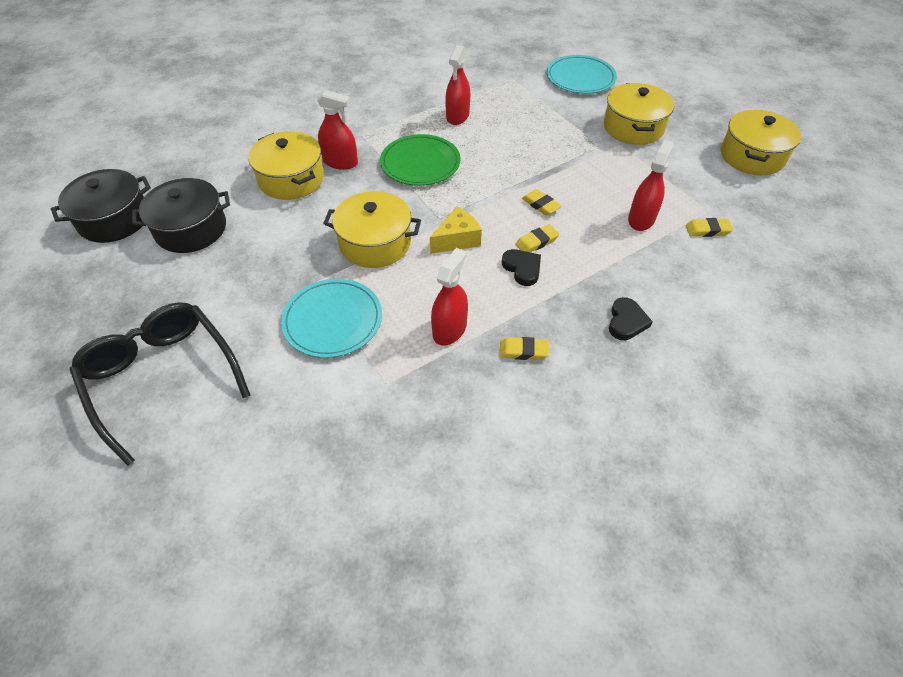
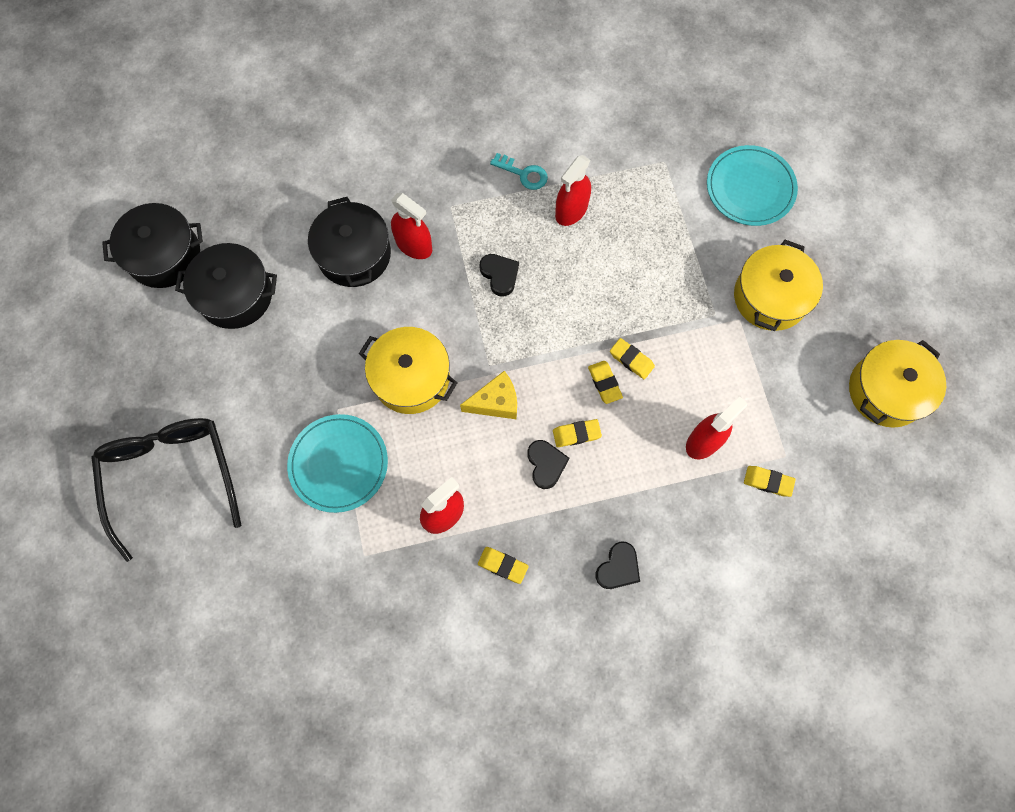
camera: 20 degrees right, 20 degrees up
yellow pot [248,131,324,200] -> black pot [308,197,391,287]
green plate [380,134,461,186] -> black heart [480,254,519,297]
none -> turquoise key [490,153,548,190]
none -> yellow eraser [610,338,655,379]

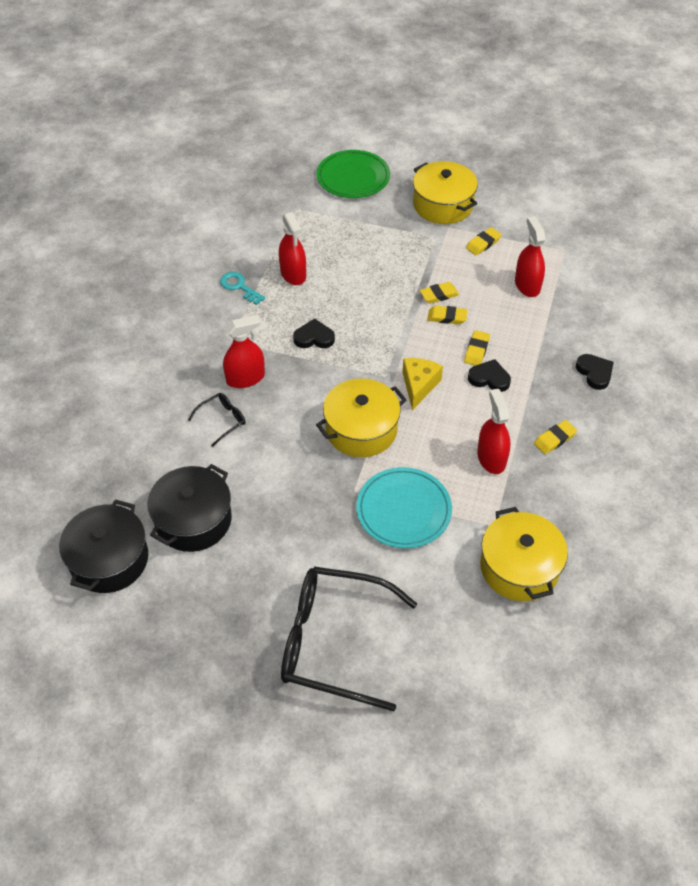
camera: 60 degrees left, 20 degrees down
black pot [308,197,391,287] -> black glasses [188,393,246,447]
turquoise key [490,153,548,190] -> turquoise key turned 105 degrees counterclockwise [220,272,265,305]
turquoise plate [707,145,798,226] -> green plate [317,150,390,198]
yellow eraser [744,466,796,497] -> yellow eraser moved to [466,227,502,255]
yellow pot [849,340,946,428] -> yellow pot moved to [480,507,568,601]

